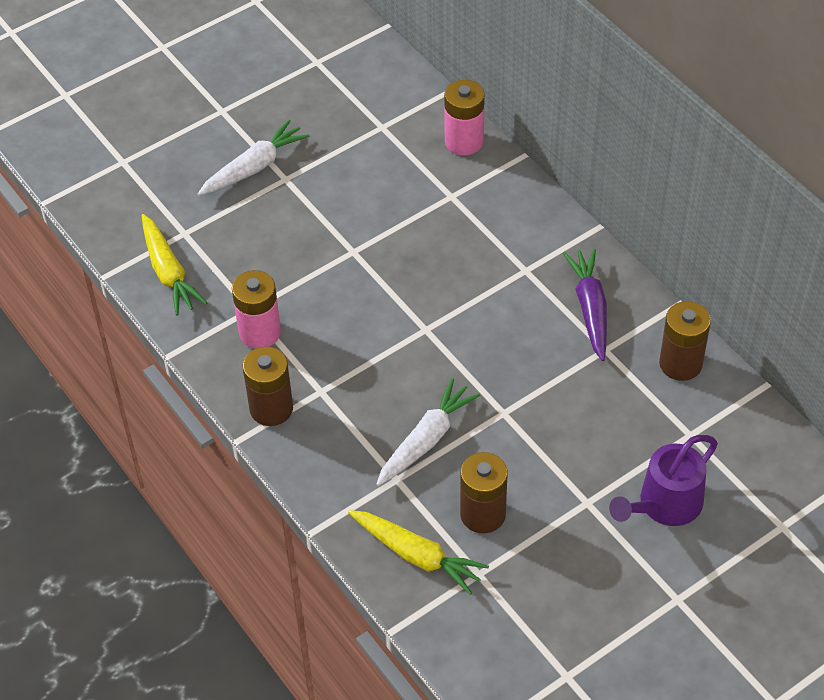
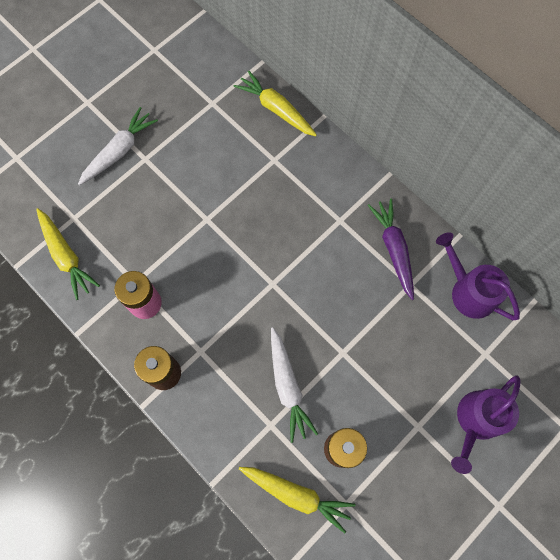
camera: 10 degrees left, 20 degrees up
white carrot [376,378,481,486] -> white carrot turned 135 degrees clockwise [271,327,318,443]
pink battery [444,80,485,155] -> yellow carrot [233,71,317,136]
brown battery [659,301,711,381] -> purple watering can [436,232,520,320]

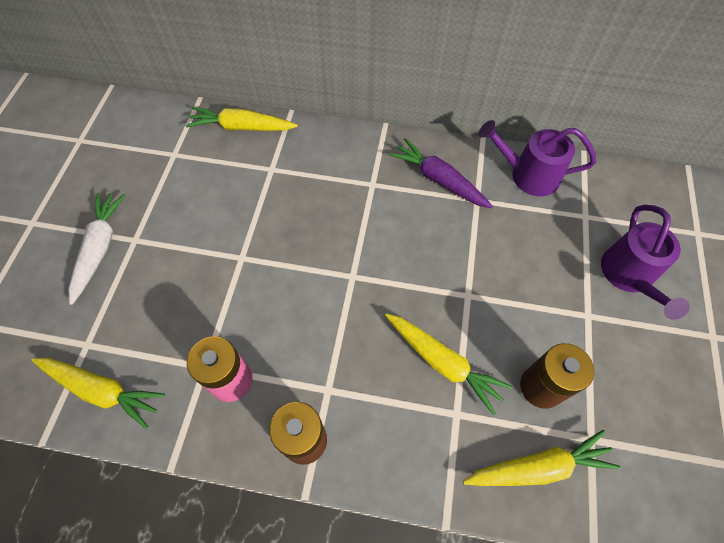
camera: 35 degrees left, 10 degrees down
white carrot [271,327,318,443] -> yellow carrot [385,313,512,415]

